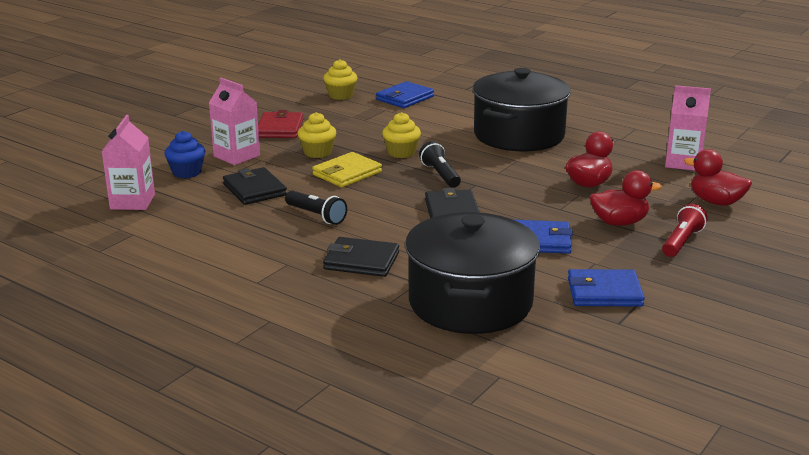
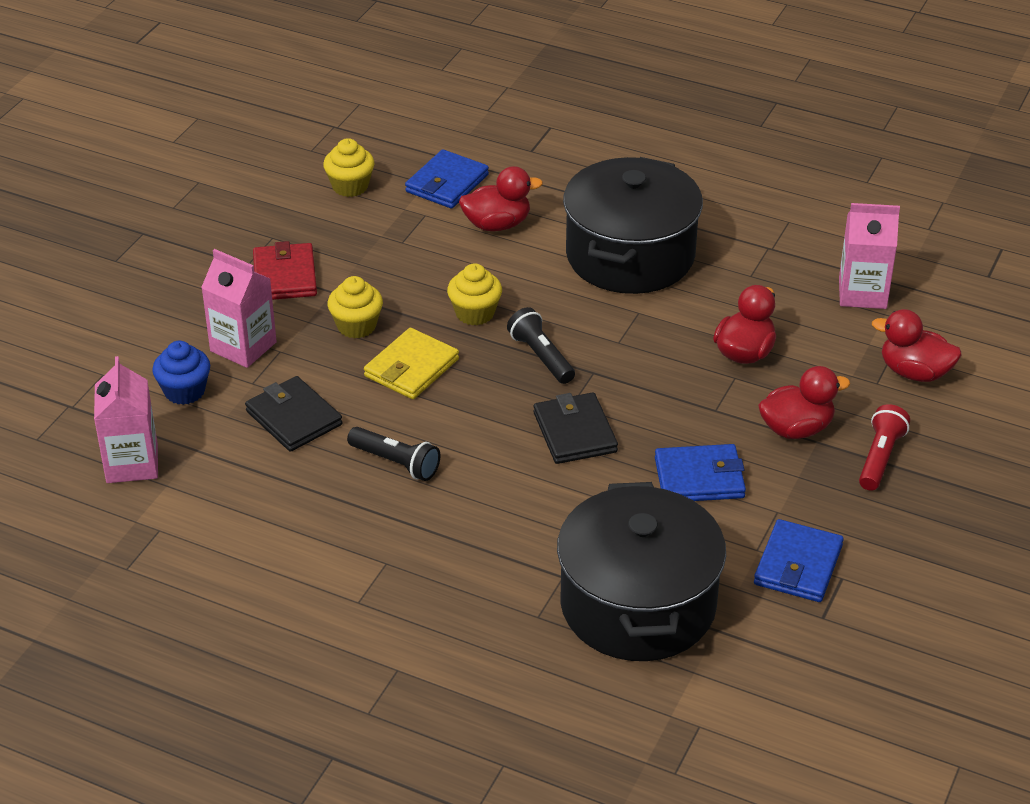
camera: 10 degrees left, 15 degrees up
black wallet [323,237,399,277] -> none
blue wallet [568,269,645,307] -> blue wallet turned 60 degrees counterclockwise [754,519,844,602]
none -> red duck [459,166,543,231]

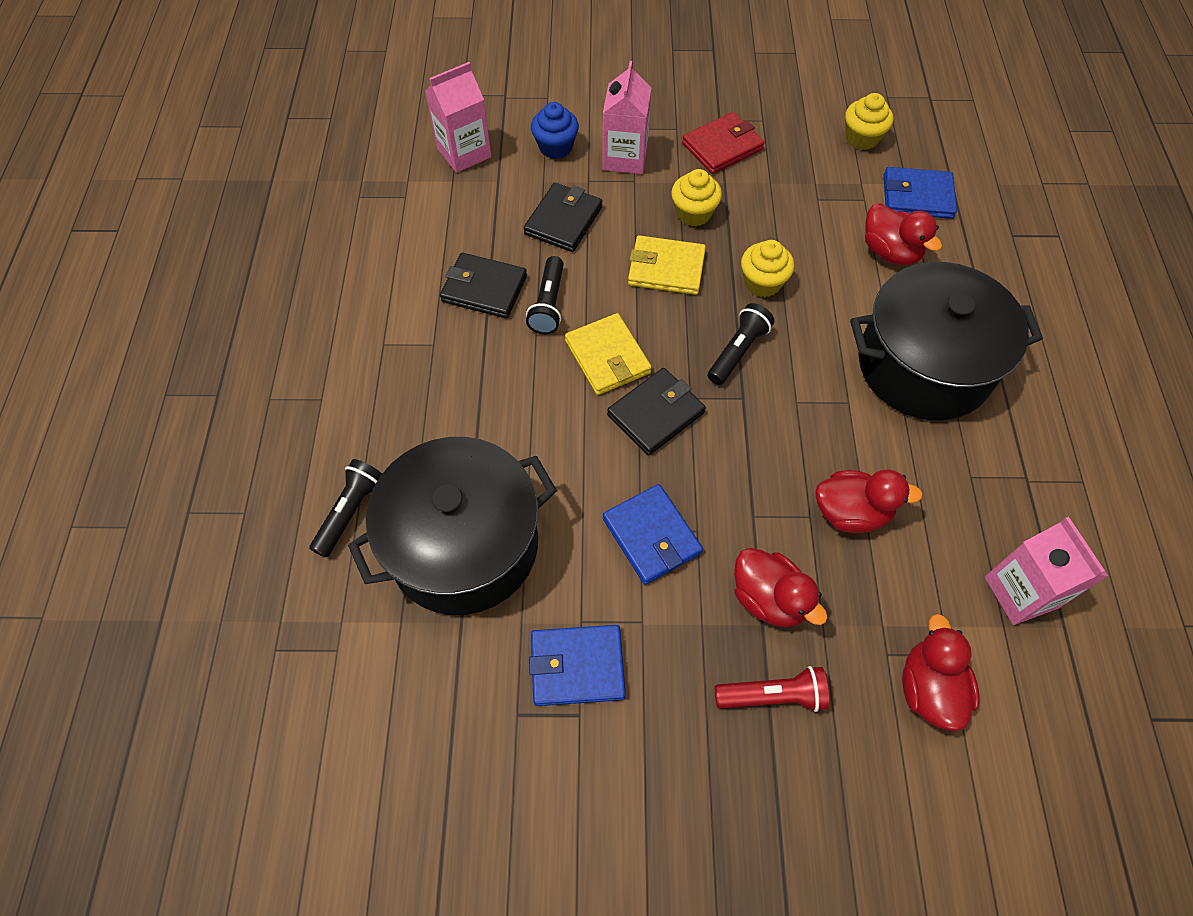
camera: 65 degrees right, 20 degrees up
none -> black flashlight [309,459,382,558]
none -> black wallet [440,253,527,318]
none -> yellow wallet [565,313,652,395]

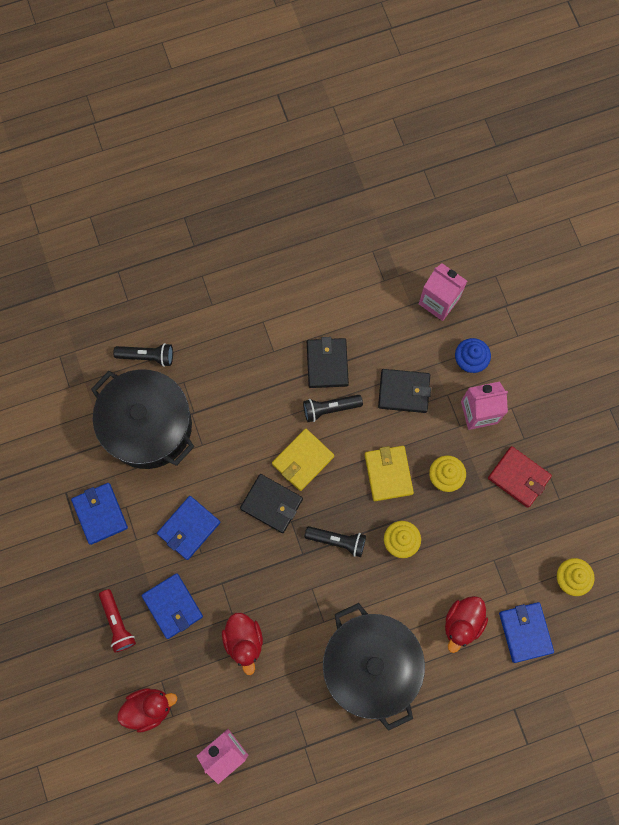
camera: 70 degrees right, 15 degrees up
red duck [734,548,828,627] -> blue wallet [142,573,203,639]

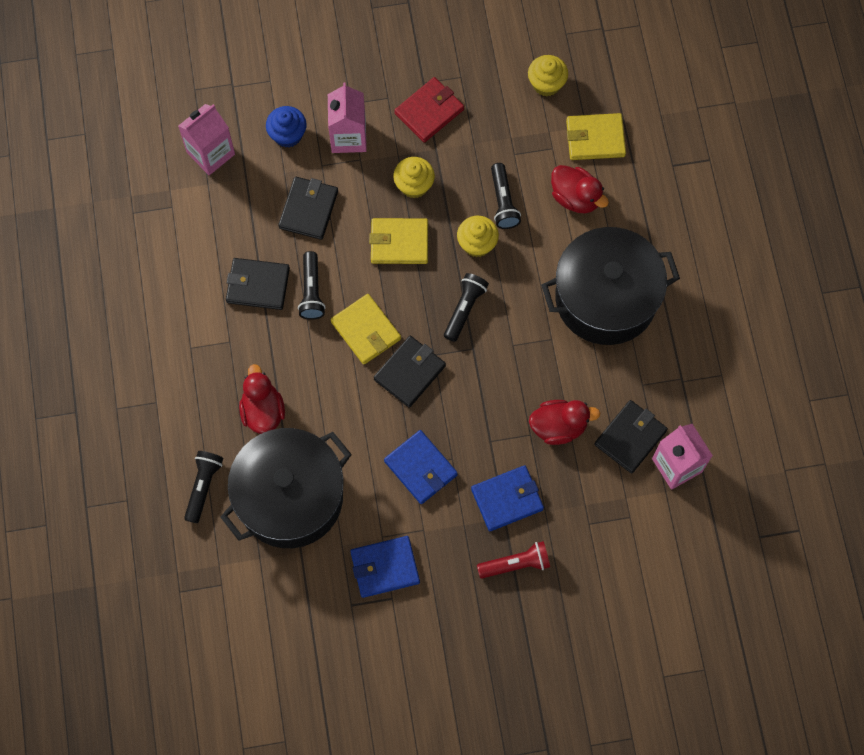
camera: 80 degrees left, 5 degrees down
red duck [118,688,177,733] -> red duck moved to [239,364,285,434]
blue wallet [499,602,554,663] -> yellow wallet [566,113,626,160]
none -> black flashlight [491,163,521,229]
none -> black wallet [595,400,668,473]

